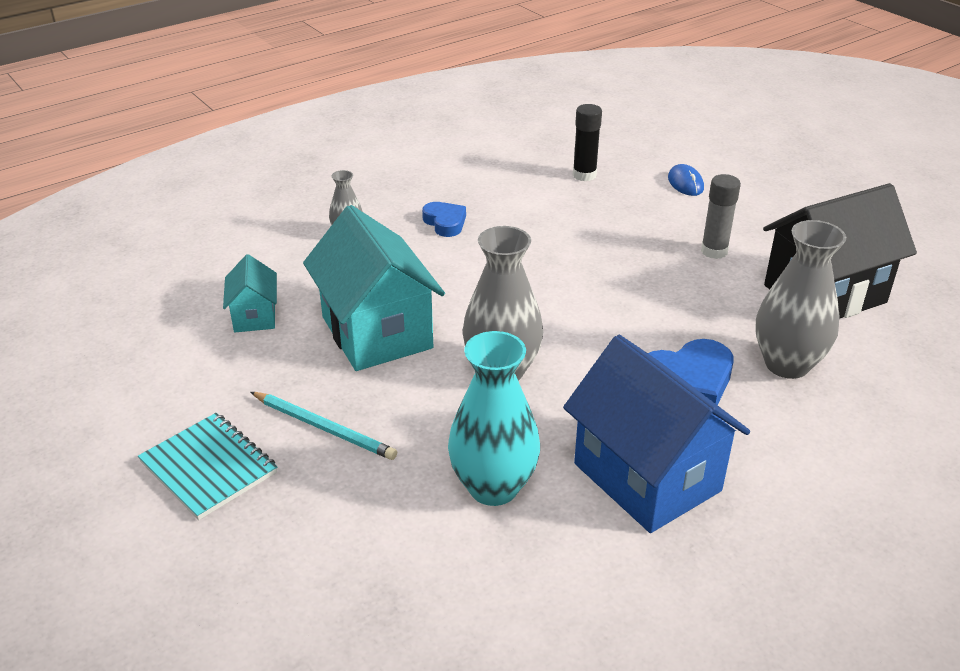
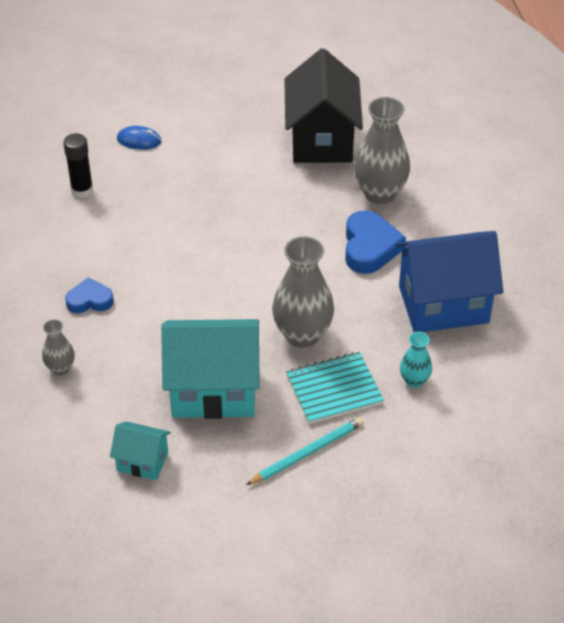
camera: 65 degrees left, 10 degrees up
turquoise notebook [138,413,277,520] -> turquoise notebook moved to [286,352,384,424]
turquoise vase [448,331,540,506] -> turquoise vase [400,332,432,388], size x0.51
grey glue stick [701,174,741,259] -> none

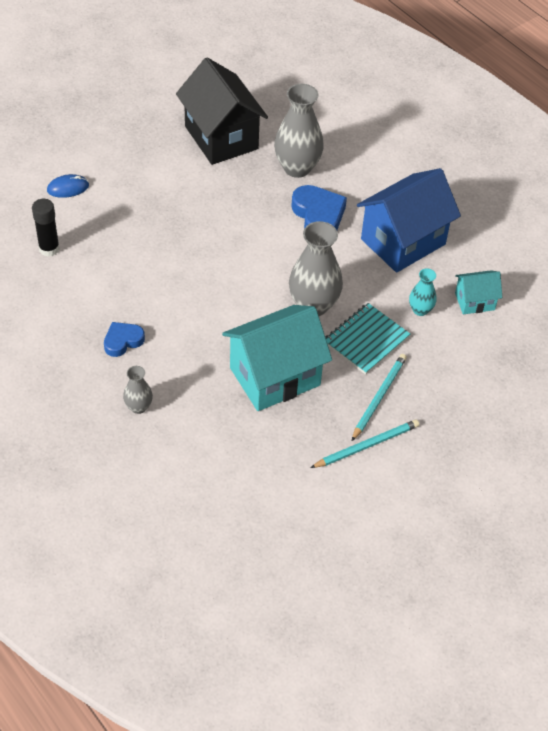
camera: 30 degrees left, 5 degrees up
turquoise house [110,421,171,480] -> turquoise house moved to [455,270,502,314]
none -> turquoise pencil [310,419,419,468]

